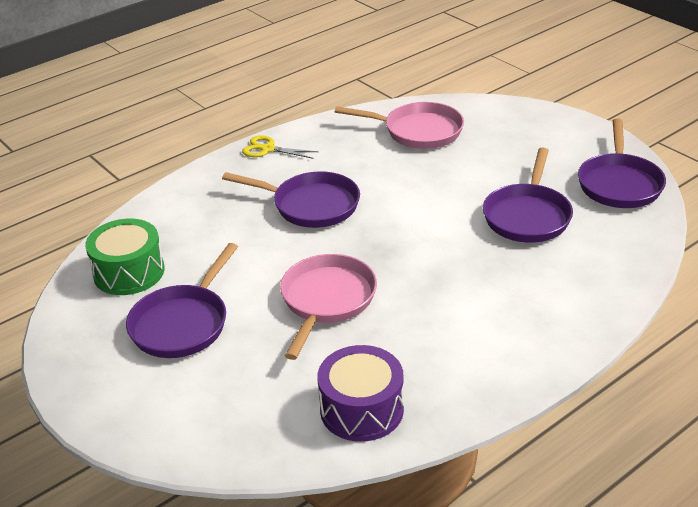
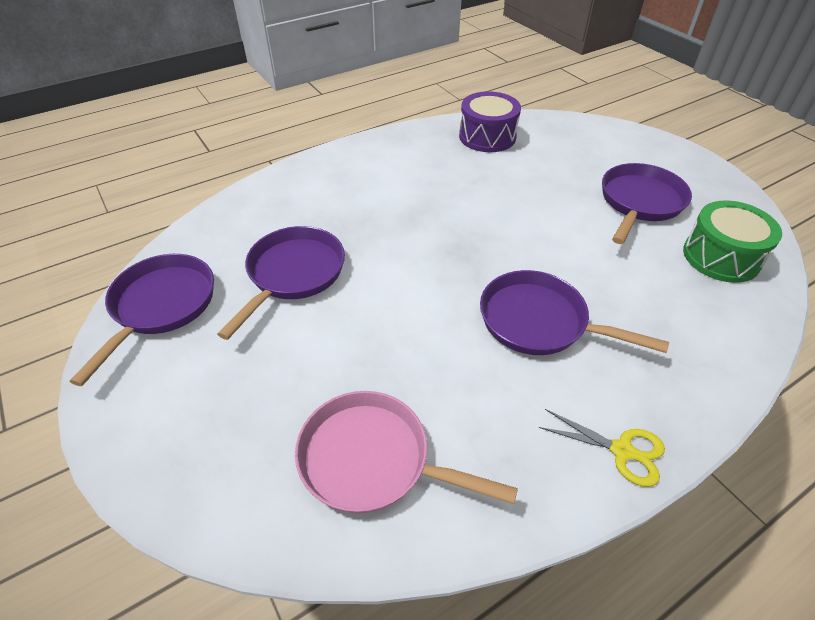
camera: 175 degrees left, 10 degrees up
pink pan [280,254,377,360] -> none

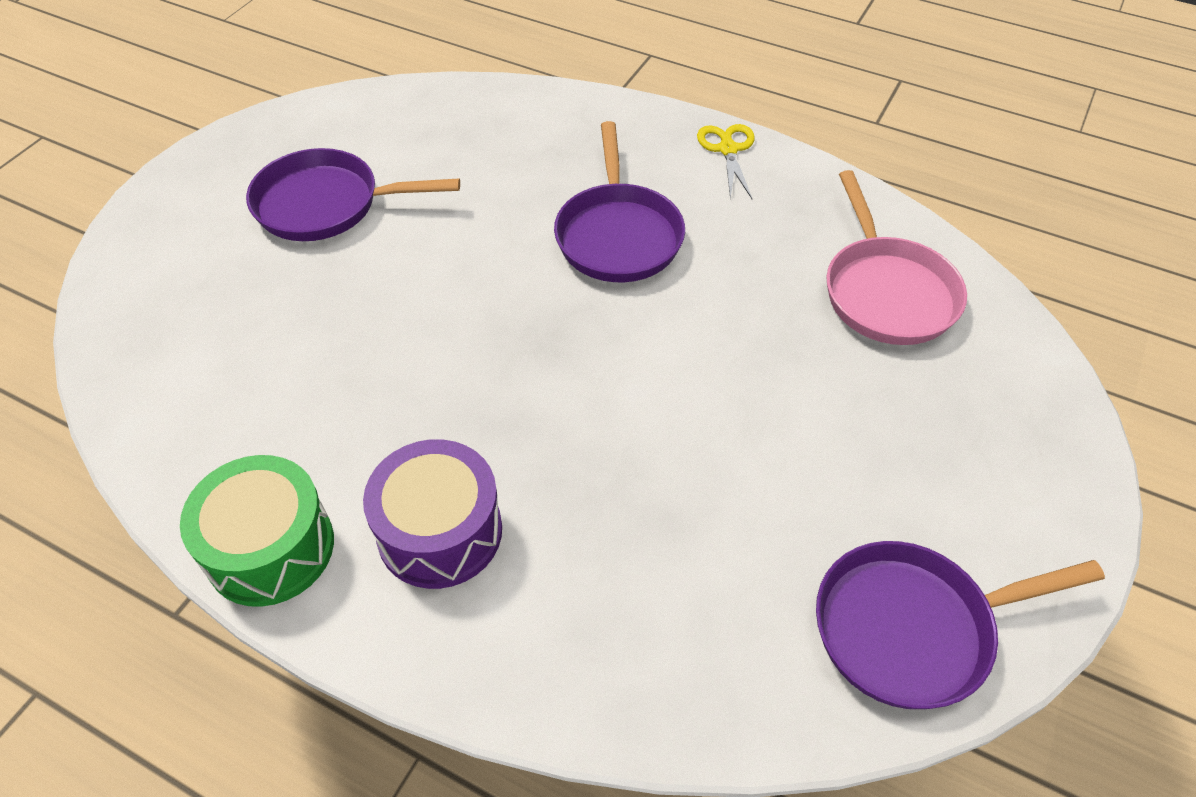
camera: 120 degrees left, 5 degrees up
purple pan [217,226,345,340] -> none
purple drum [459,91,521,152] -> purple drum moved to [363,439,502,589]
green drum [683,201,782,283] -> green drum moved to [180,455,334,607]

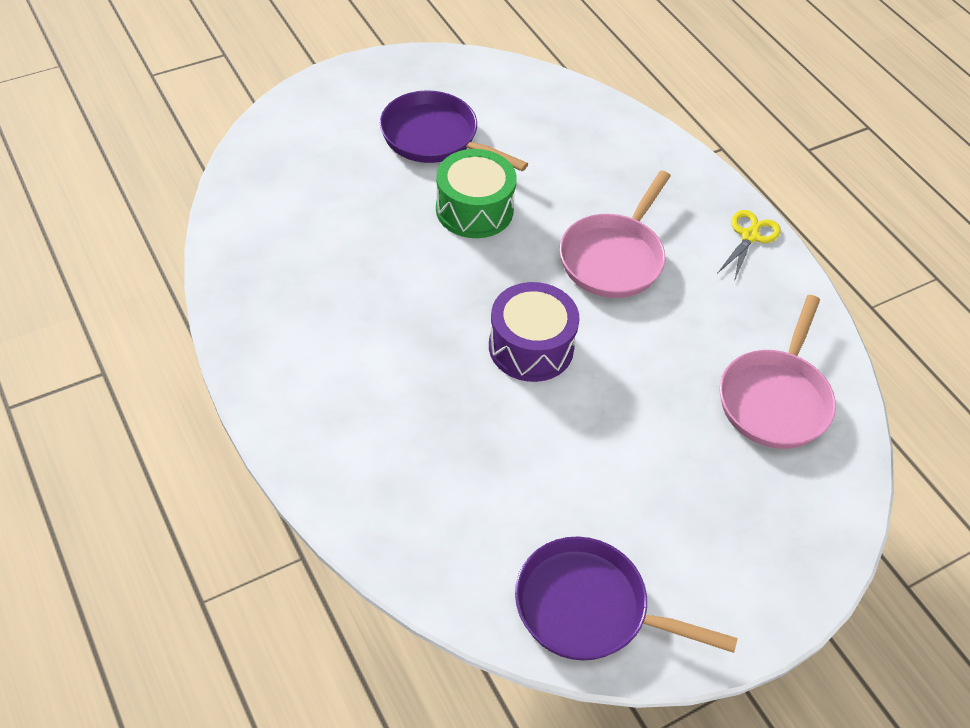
camera: 30 degrees right, 0 degrees up
green drum [180,455,334,607] -> green drum moved to [436,149,517,238]
purple drum [363,439,502,589] -> purple drum moved to [489,282,580,382]
purple pan [554,121,685,282] -> pink pan [560,171,671,298]

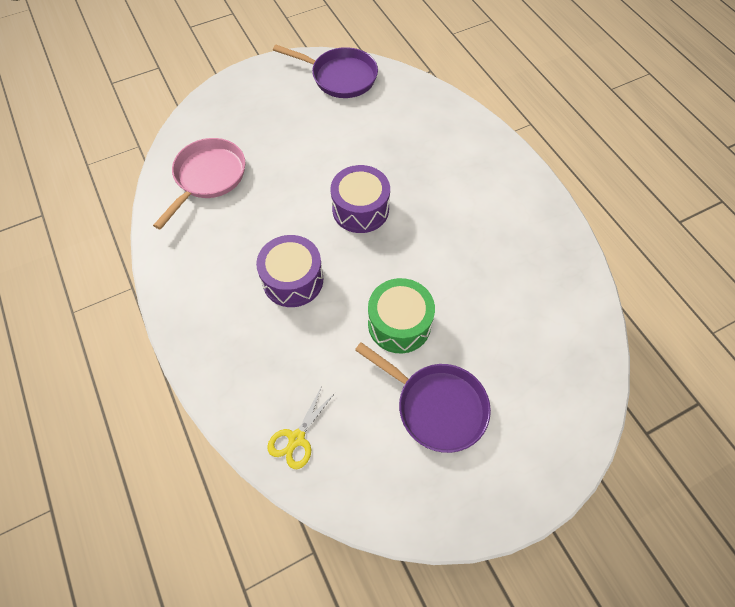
camera: 175 degrees left, 10 degrees up
pink pan [560,171,671,298] -> purple drum [256,235,323,307]
yellow scissors [717,210,781,282] -> yellow scissors moved to [267,386,335,469]

